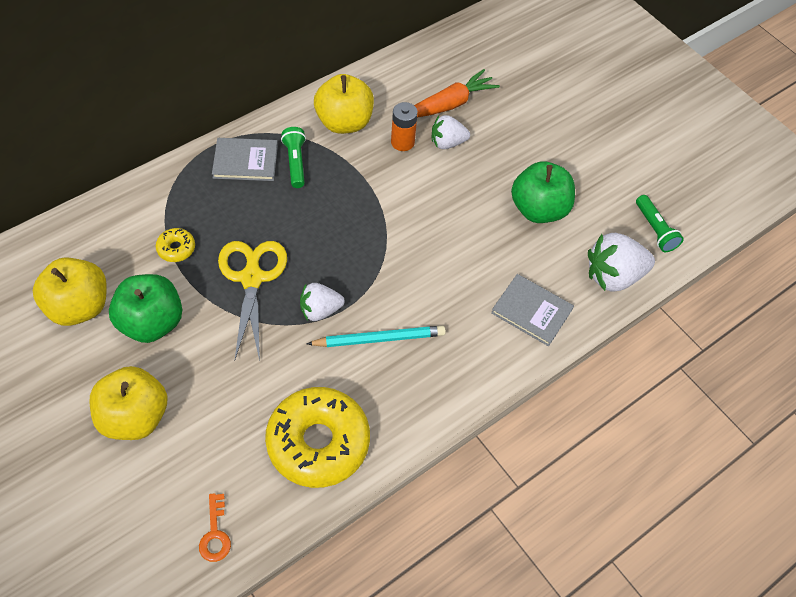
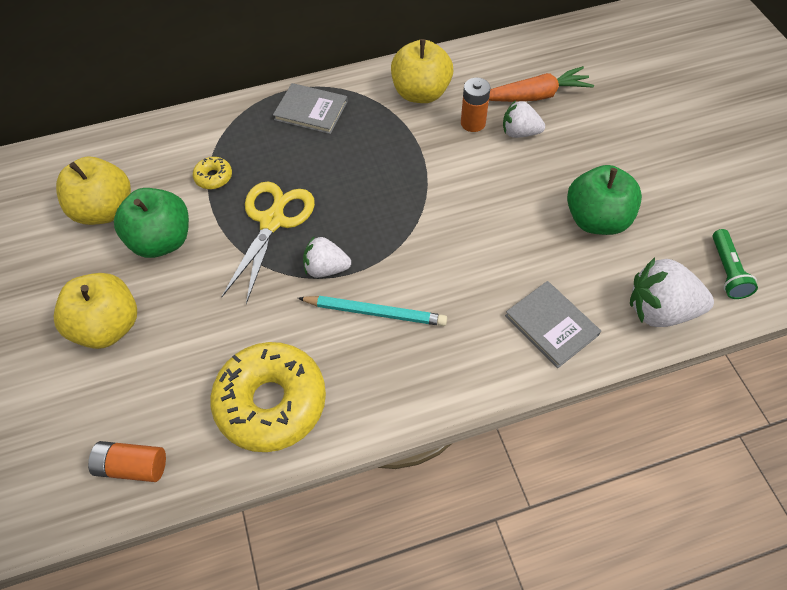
camera: 25 degrees right, 0 degrees up
orange key [199,493,231,562] -> orange battery [88,441,166,482]
green flashlight [281,127,306,188] -> none

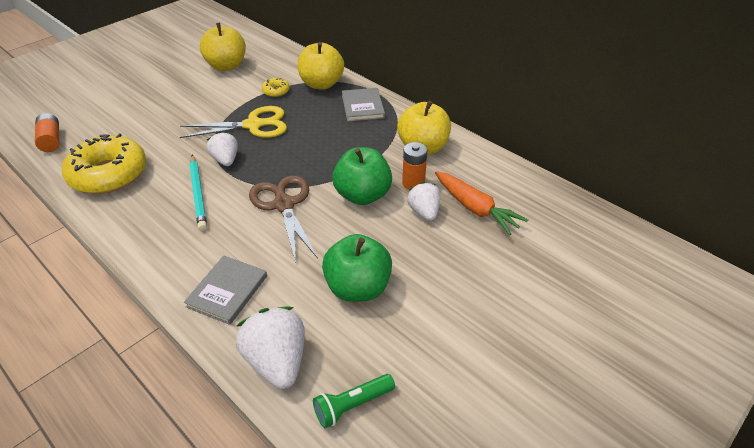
camera: 60 degrees right, 15 degrees down
yellow apple [54,273,137,349] -> yellow apple moved to [298,42,344,90]
green apple [114,188,189,258] -> green apple moved to [332,147,392,205]
none -> brown scissors [249,175,318,263]

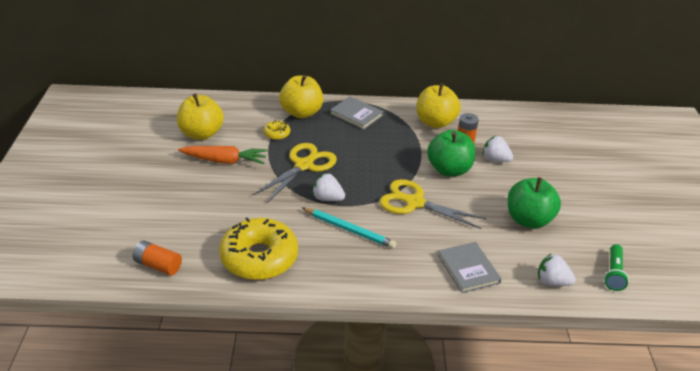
camera: 45 degrees left, 5 degrees down
white strawberry [236,306,305,389] -> white strawberry [538,253,576,286], size x0.63
brown scissors [249,175,318,263] -> yellow scissors [380,179,487,229]
orange carrot [435,171,528,235] -> orange carrot moved to [178,146,268,164]

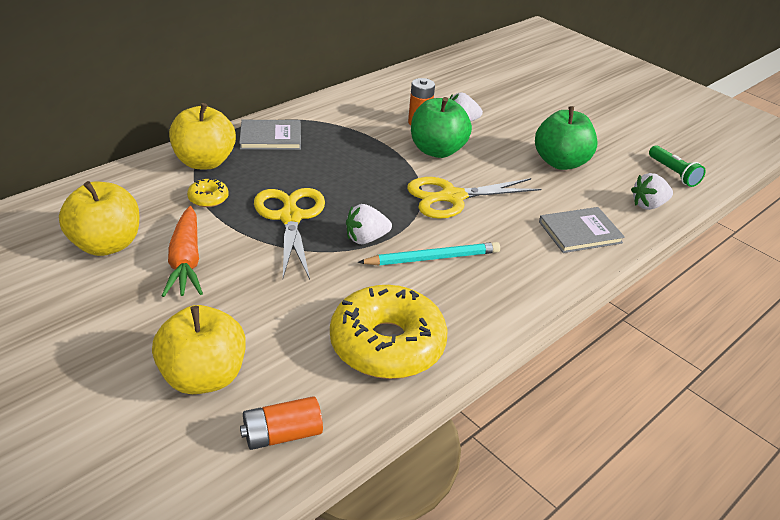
camera: 45 degrees left, 0 degrees up
orange carrot [178,146,268,164] -> orange carrot turned 120 degrees clockwise [162,206,203,297]
yellow apple [416,83,461,128] -> yellow apple moved to [152,305,246,394]
grey book [438,242,502,293] -> grey book turned 45 degrees counterclockwise [539,207,625,253]

